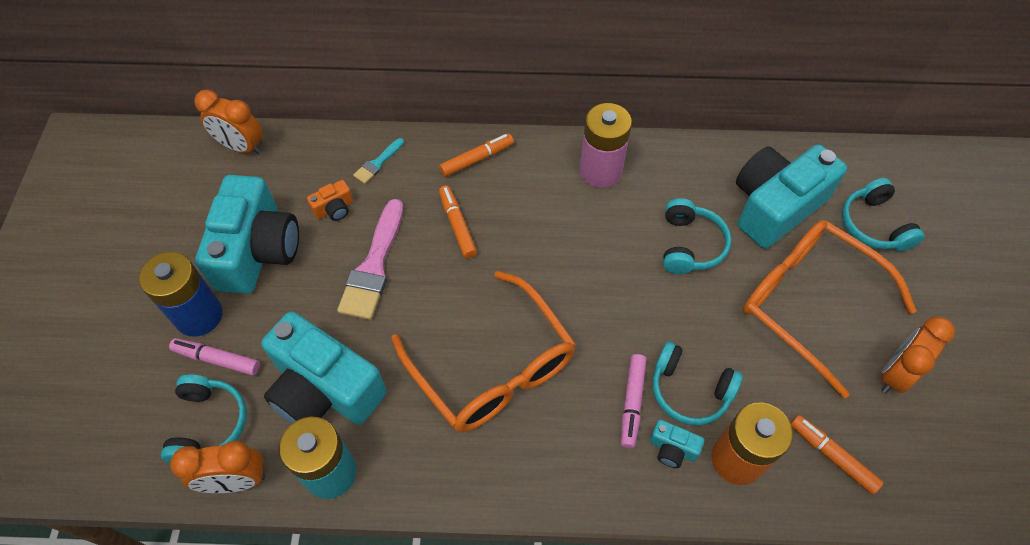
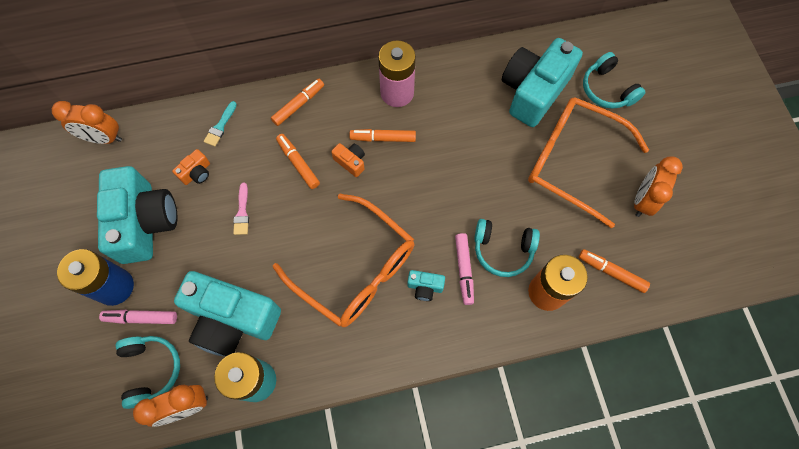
camera: 15 degrees left, 10 degrees up
pink brush [337,199,403,320] -> pink brush [233,183,249,235], size x0.50
turquoise camera [650,420,705,468] -> turquoise camera moved to [407,270,445,301]
turquoise headphones [663,198,731,274] -> none
none -> orange camera [331,143,365,177]
none -> orange marker [349,129,416,142]

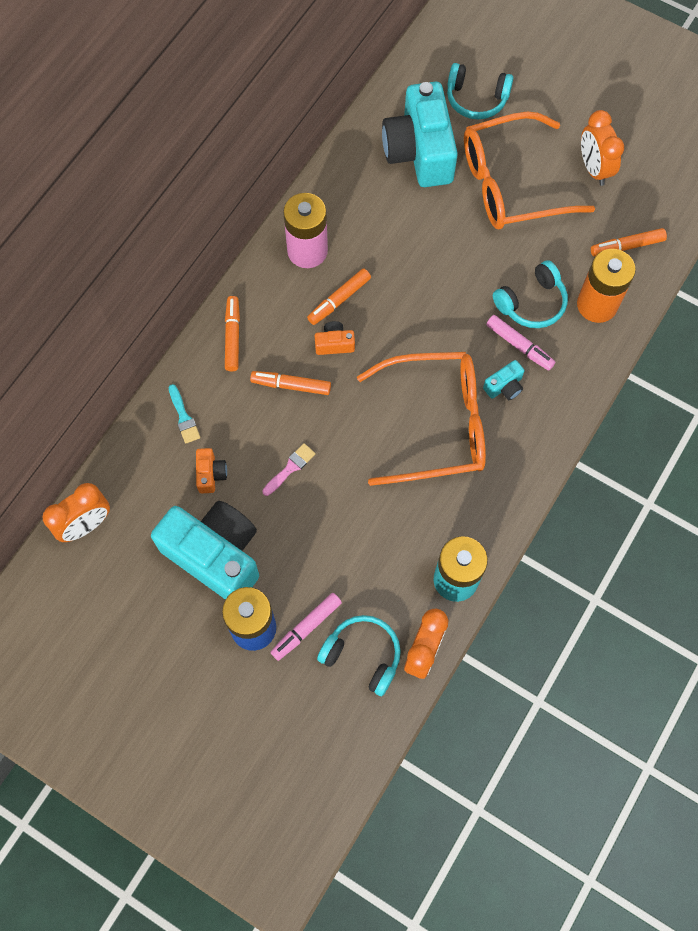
camera: 45 degrees left, 0 degrees up
turquoise camera [174,271,281,356] -> none
pink brush [233,183,249,235] -> pink brush turned 90 degrees counterclockwise [262,443,316,496]

